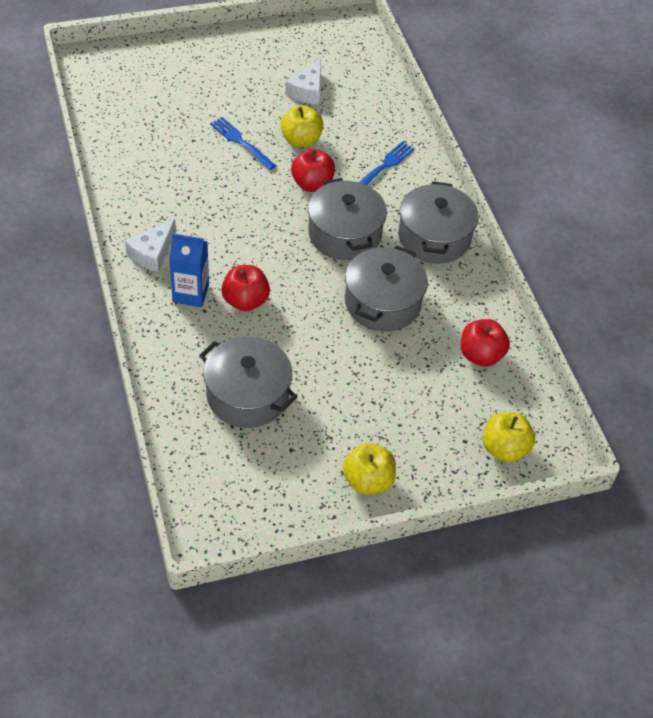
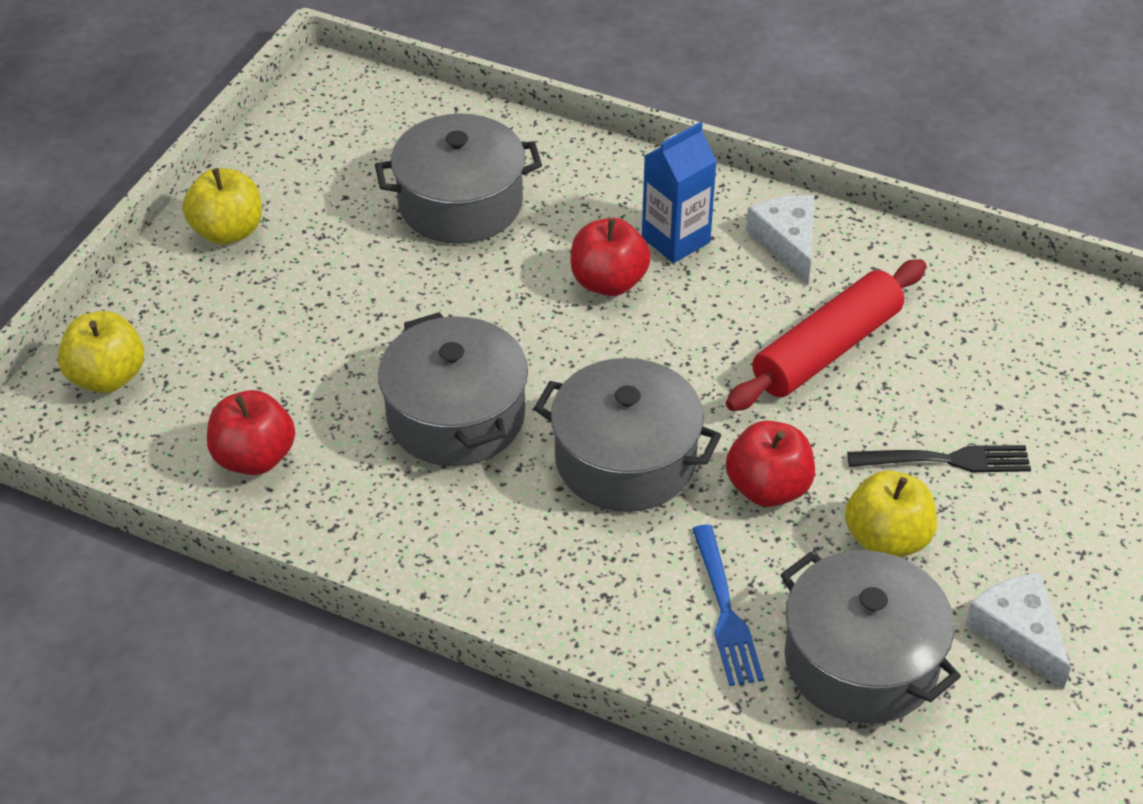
camera: 135 degrees right, 5 degrees down
blue fork [210,117,276,170] -> black fork [847,445,1031,472]
grey pot [399,181,479,264] -> grey pot moved to [780,550,961,724]
none -> red rolling pin [726,259,926,411]

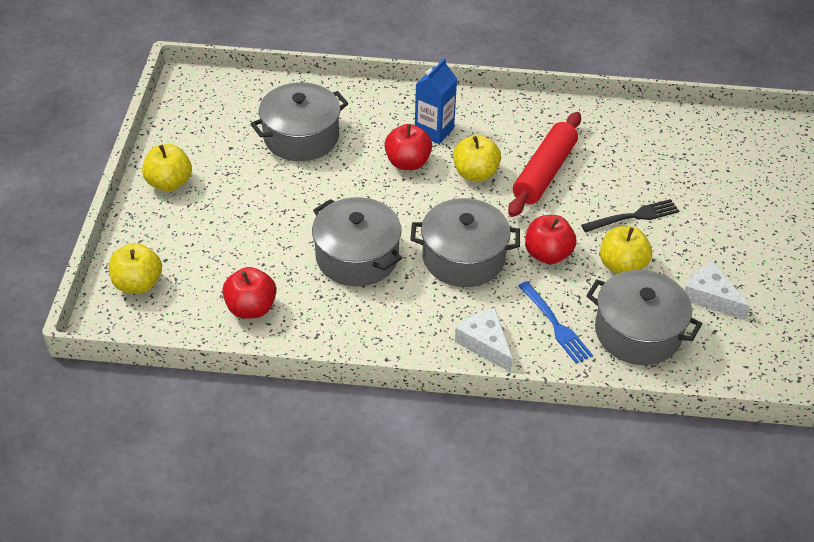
camera: 20 degrees left, 0 degrees up
white cheese [746,195,814,284] -> white cheese moved to [455,308,513,372]
none -> yellow apple [453,135,501,181]

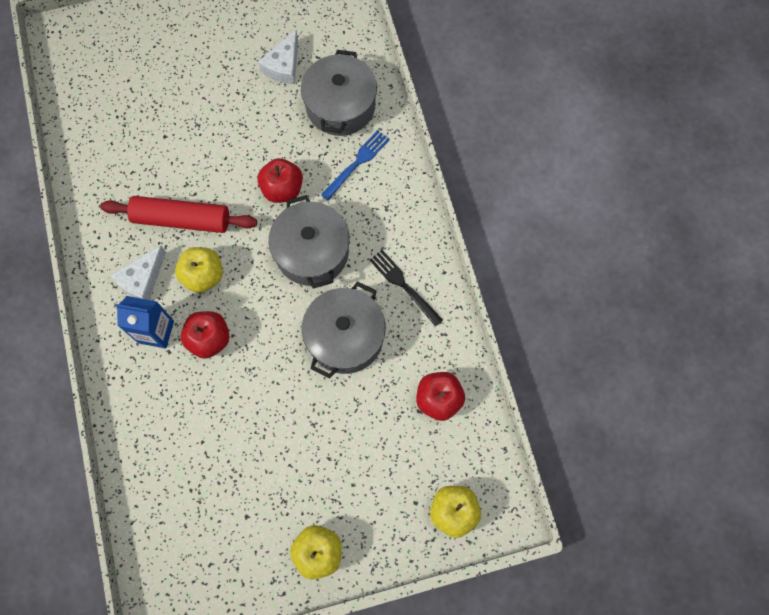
camera: 110 degrees left, 25 degrees up
grey pot [251,82,349,161] -> none
white cheese [455,308,513,372] -> white cheese moved to [111,246,166,300]
black fork [581,199,679,232] -> black fork moved to [369,250,443,326]
yellow apple [600,226,652,274] -> none

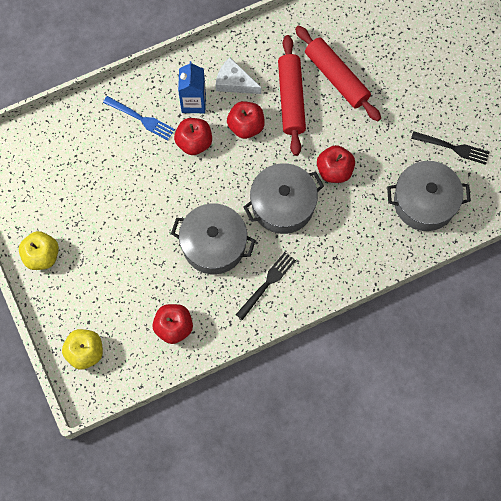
camera: 80 degrees right, 0 degrees up
yellow apple [175,247,223,293] -> red apple [227,101,265,139]
white cheese [258,30,298,84] -> black fork [411,131,489,165]
blue fork [321,130,390,201] -> blue fork moved to [103,96,175,140]
none -> red rolling pin [295,26,381,121]

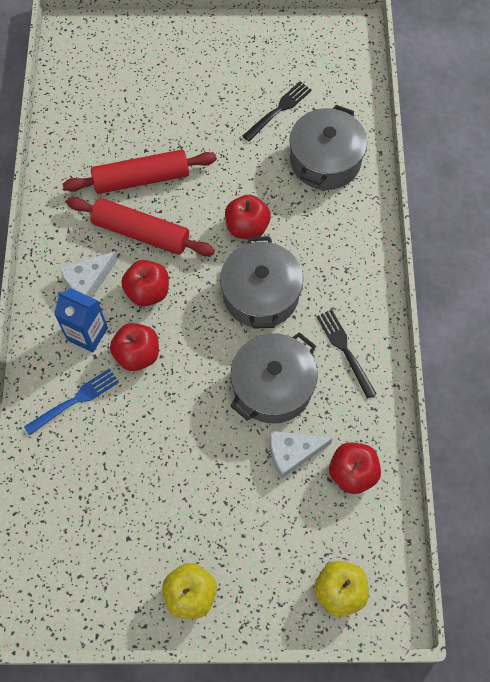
camera: 65 degrees left, 5 degrees down
none -> white cheese [270,431,333,478]

